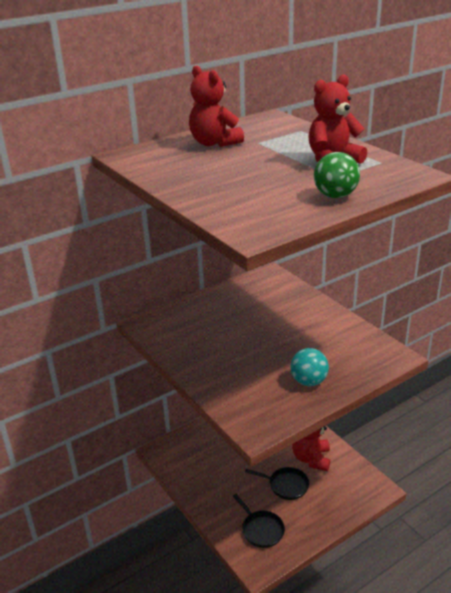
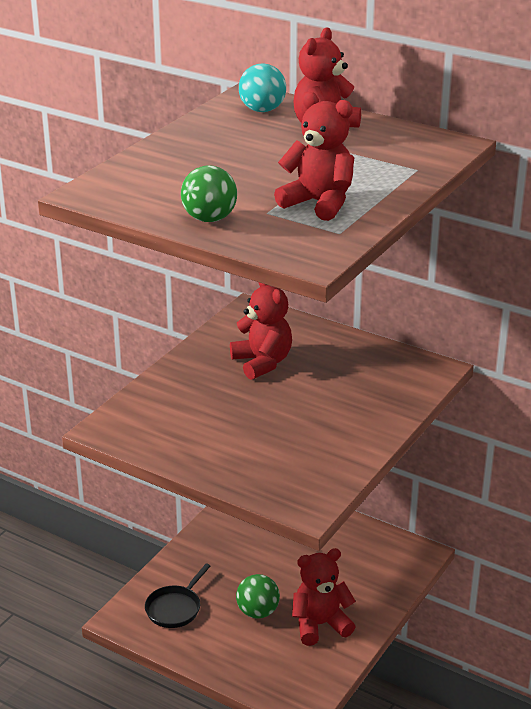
camera: 65 degrees right, 0 degrees up
black pan [245,467,309,500] -> green ball [236,574,280,619]
turquoise ball [291,348,329,386] -> turquoise ball moved to [239,63,286,112]
none -> red teddy bear [230,282,292,380]

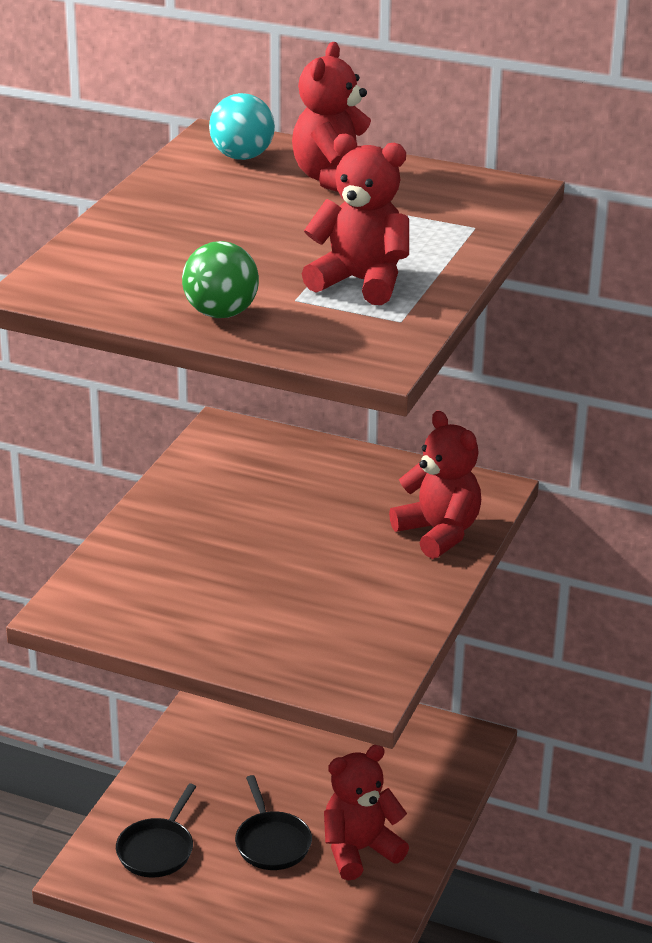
camera: 10 degrees left, 0 degrees up
red teddy bear [230,282,292,380] -> red teddy bear moved to [389,410,481,559]
green ball [236,574,280,619] -> black pan [235,775,312,870]

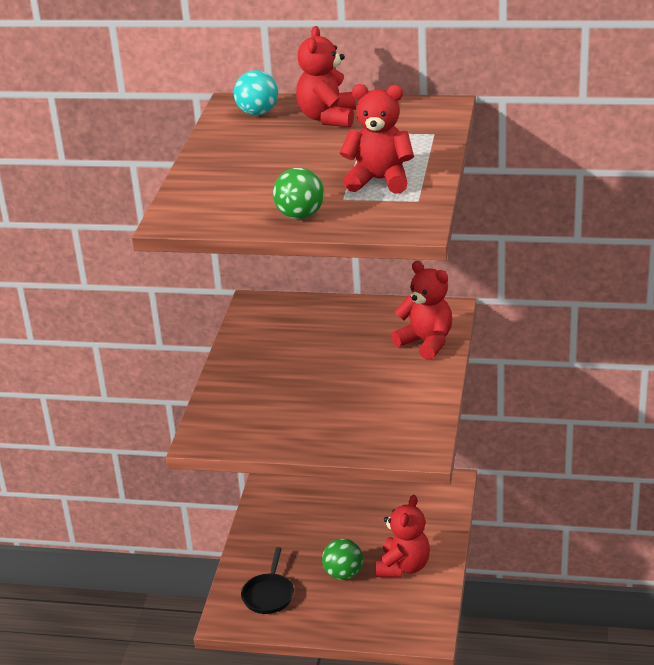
camera: 10 degrees left, 0 degrees up
black pan [235,775,312,870] -> green ball [322,538,363,580]
red teddy bear [324,745,409,880] -> red teddy bear turned 150 degrees clockwise [375,495,430,578]

